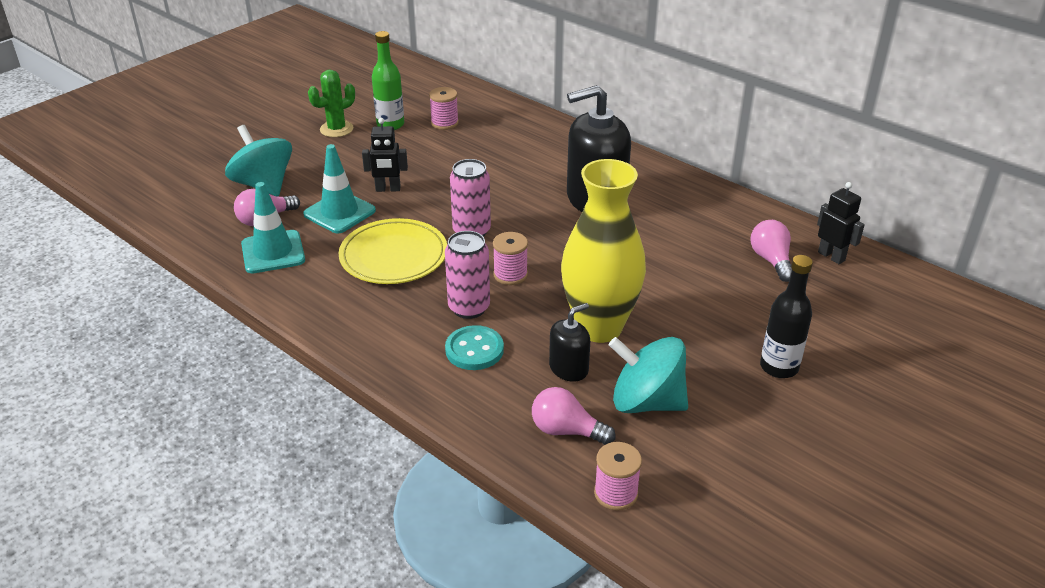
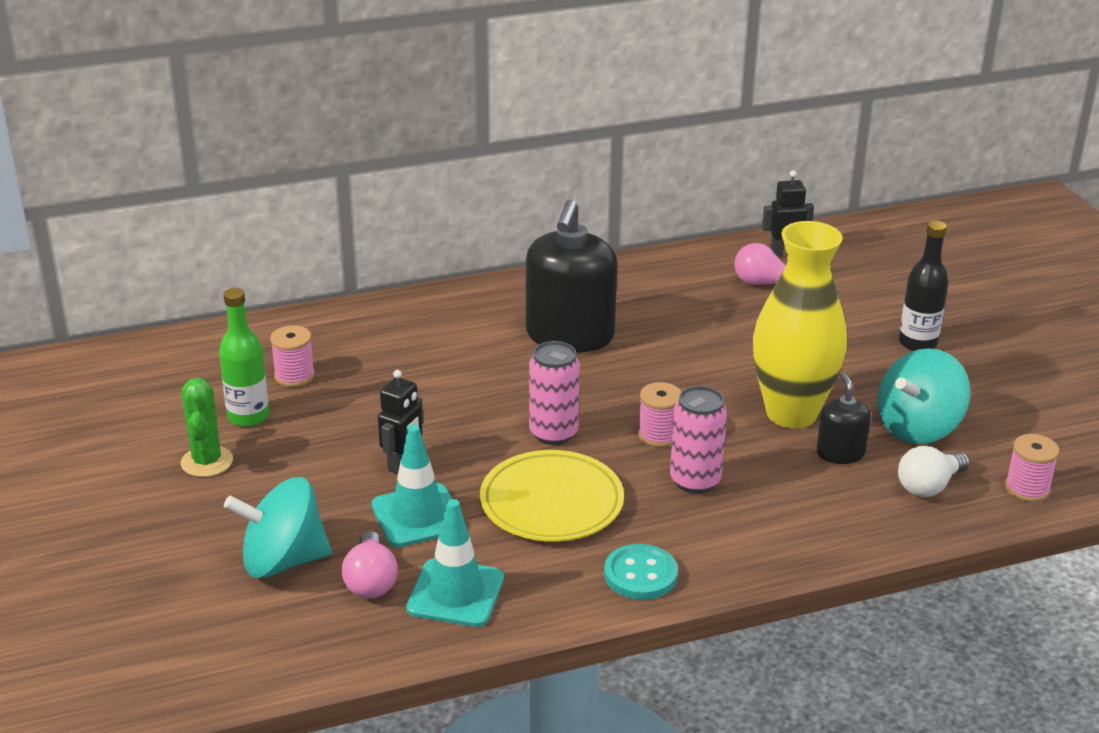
camera: 60 degrees left, 5 degrees down
turquoise button [445,325,504,370] -> turquoise button moved to [604,544,678,600]
pink light bulb [532,387,616,445] -> white light bulb [898,446,970,497]

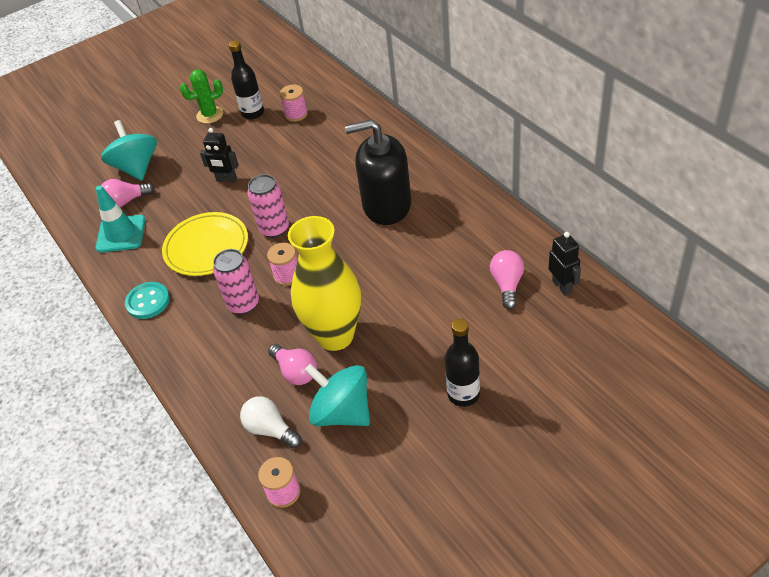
camera: 80 degrees right, 15 degrees up
green bottle [219,288,269,427] -> black bottle [229,40,264,120]
turquoise traffic cone [372,425,452,547] -> none
black soap dispenser [817,372,871,464] -> pink light bulb [268,344,317,385]

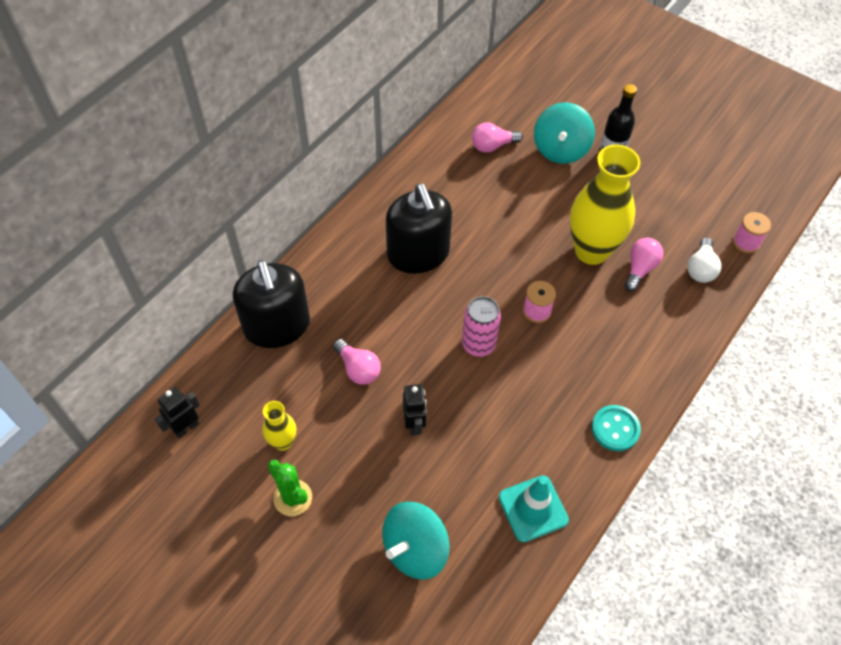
camera: 115 degrees left, 10 degrees up
pink light bulb [101,179,155,207] -> pink light bulb moved to [333,339,381,385]
yellow plate [162,212,248,276] -> none
pink can [213,249,259,315] -> none
black bottle [229,40,264,120] -> yellow vase [262,401,296,451]
pink spool [280,85,308,122] -> none
turquoise spinning top [305,364,370,426] -> turquoise spinning top moved to [534,102,595,164]
black robot [548,232,581,296] -> black robot moved to [155,387,200,439]
none -> black soap dispenser [233,260,310,348]

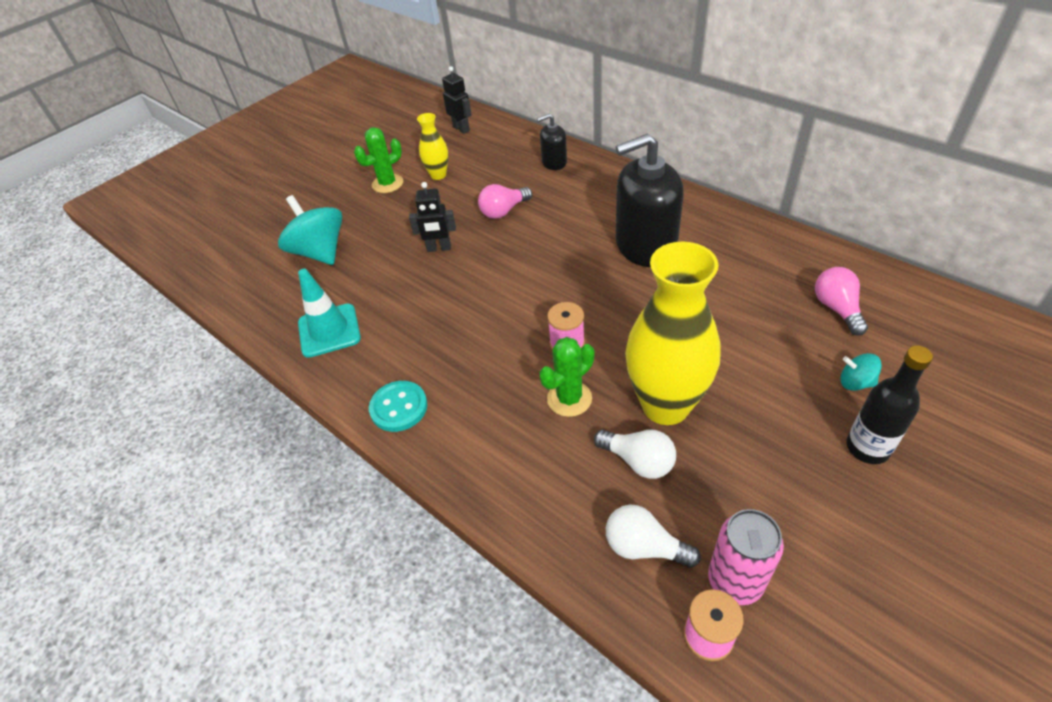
camera: 100 degrees right, 10 degrees down
black soap dispenser [233,260,310,348] -> black soap dispenser [537,114,567,170], size x0.50
pink can [462,296,501,357] -> pink can moved to [708,509,784,605]
turquoise spinning top [534,102,595,164] -> turquoise spinning top [840,353,882,391], size x0.48
pink light bulb [625,238,663,291] -> white light bulb [594,430,676,479]
none -> green cactus [539,337,594,417]

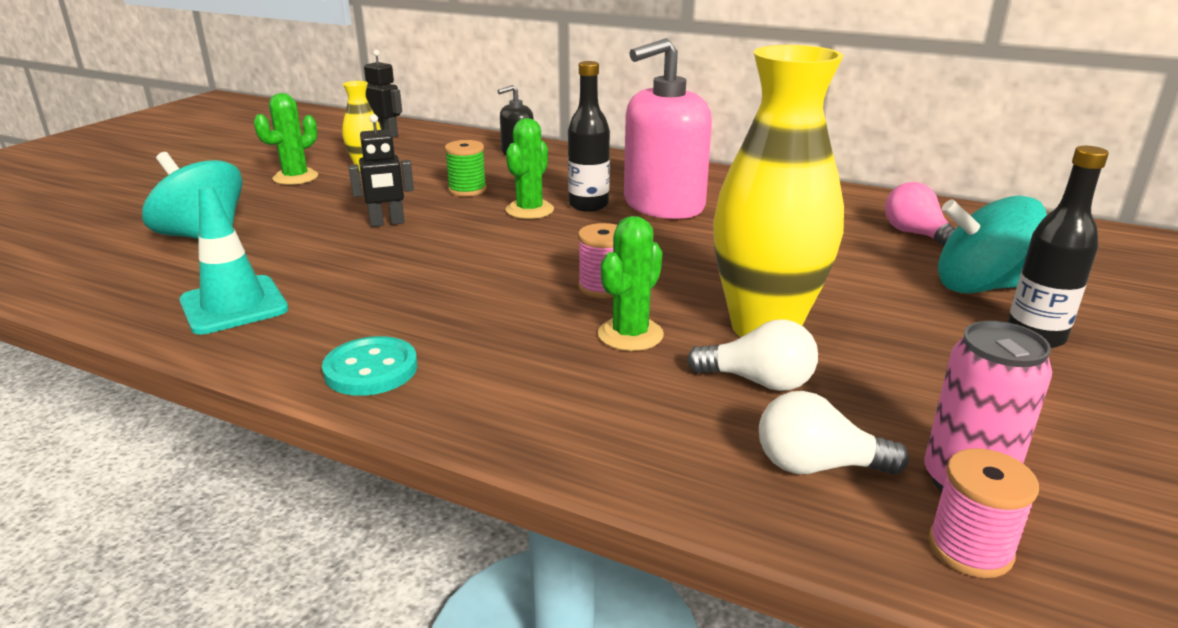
camera: 20 degrees left, 20 degrees down
pink light bulb [478,184,532,219] -> green spool [445,140,487,196]
black soap dispenser [616,133,684,267] -> pink soap dispenser [624,38,712,219]
turquoise spinning top [840,353,882,391] -> turquoise spinning top [938,195,1047,294], size x2.08
none -> green cactus [506,118,554,219]
none -> black bottle [568,61,610,212]

